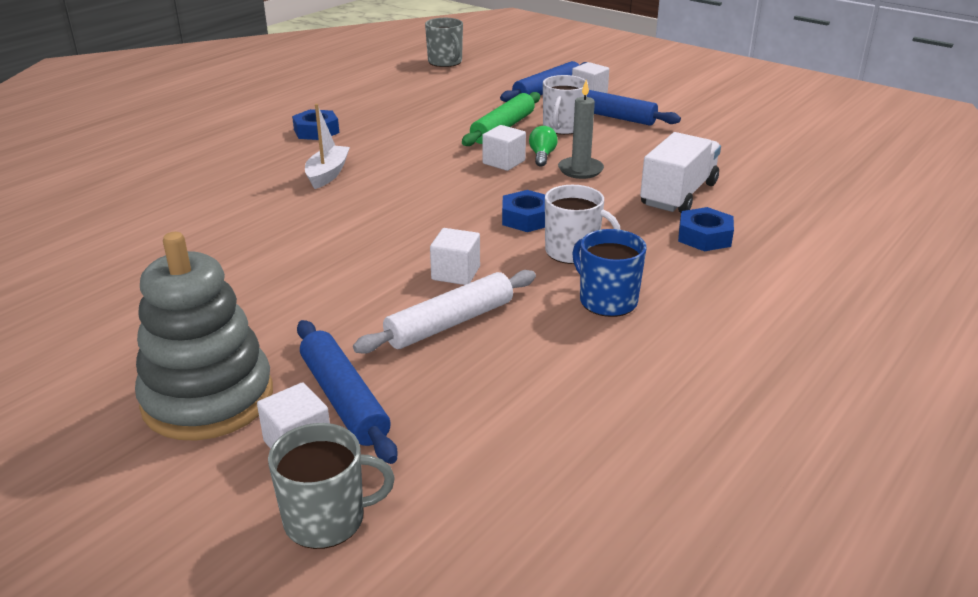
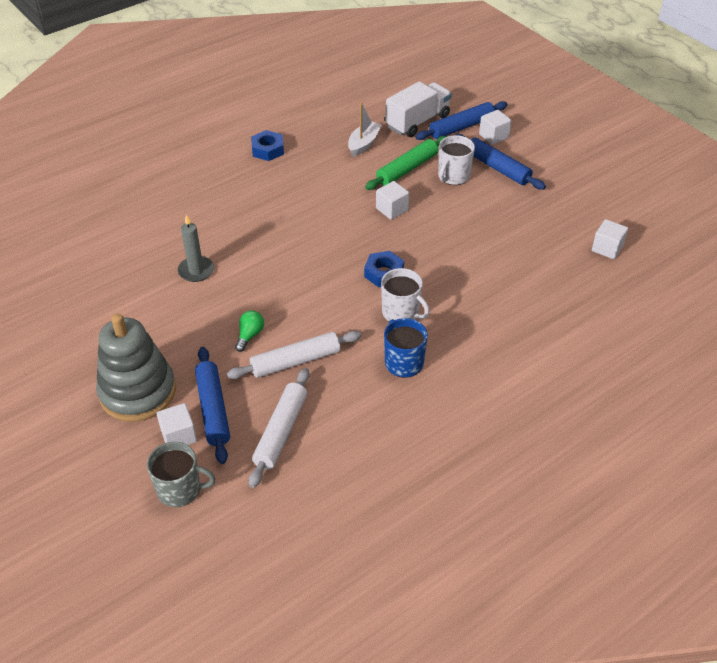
camera: 15 degrees right, 15 degrees up
white boat [305,104,350,189] -> white boat moved to [348,102,382,157]
grey mug [425,18,463,67] -> none
white cube [430,228,480,285] -> white cube moved to [592,219,628,259]
green light bulb [529,126,558,167] -> green light bulb moved to [235,310,264,352]
grey candle [558,80,604,179] -> grey candle moved to [178,215,214,282]
white truck [640,132,721,213] -> white truck moved to [385,81,452,137]
blue nut [678,207,734,251] -> none
none -> white rolling pin [249,368,309,488]

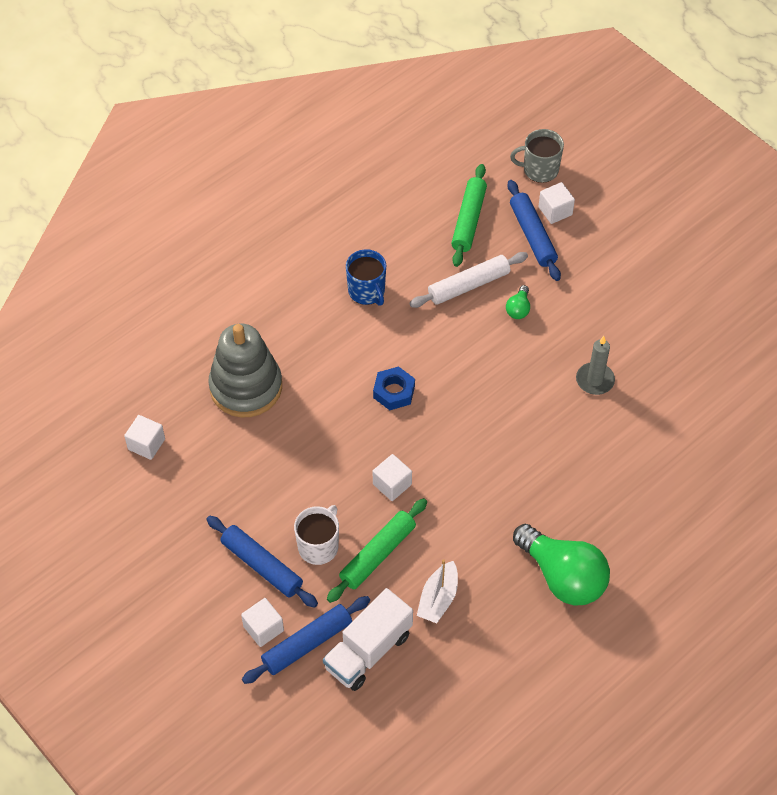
camera: 175 degrees right, 10 degrees up
grey stacking toy [96,313,176,422] -> grey stacking toy moved to [208,324,282,418]
white rolling pin [249,368,309,488] -> green rolling pin [451,164,487,267]
blue nut [251,130,284,161] -> green light bulb [513,524,610,606]
white mug [381,268,430,321] -> none

